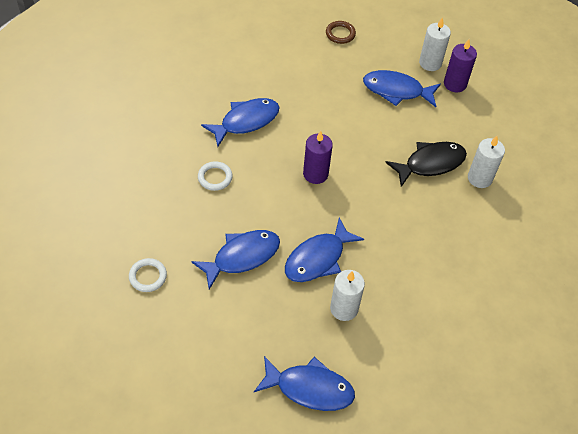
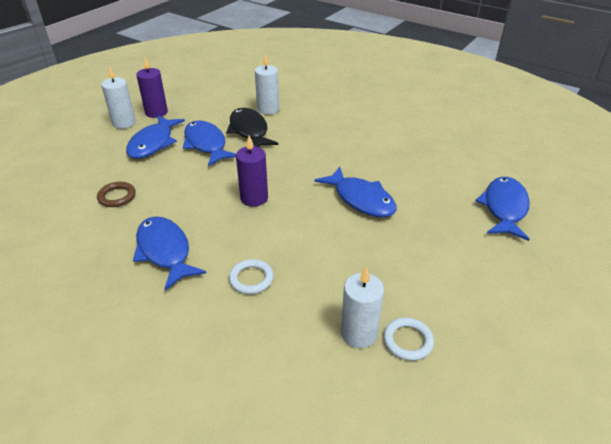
camera: 85 degrees left, 15 degrees down
blue fish [191,230,280,290] -> blue fish moved to [183,120,236,166]
brown ring [326,21,356,44] -> brown ring moved to [97,182,136,207]
white candle [330,270,365,321] -> white candle moved to [341,266,384,348]

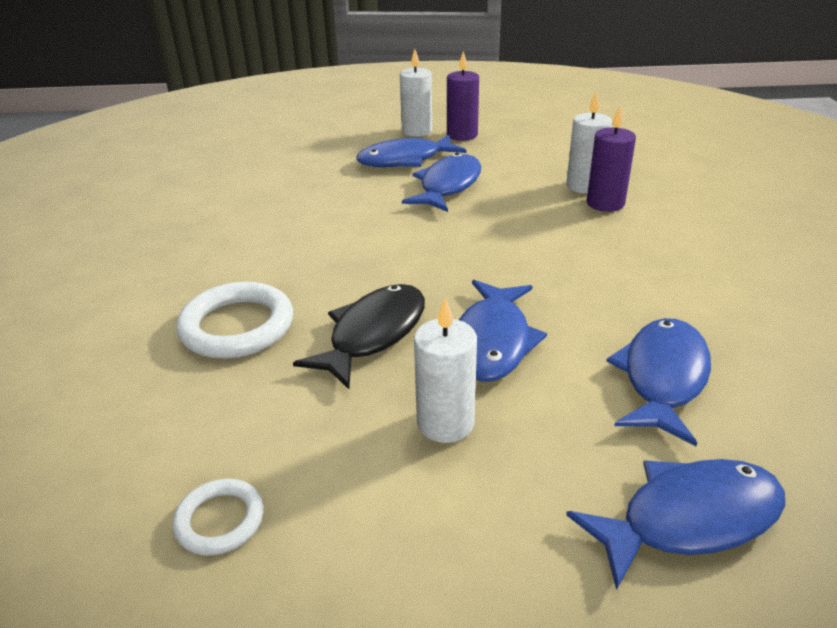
camera: 55 degrees right, 5 degrees down
brown ring [97,182,136,207] -> none
blue fish [133,216,206,290] -> blue fish moved to [606,318,711,446]
black fish [226,108,278,147] -> black fish moved to [293,284,425,389]
white ring [229,259,273,294] -> white ring [177,282,293,359], size x1.76
purple candle [236,136,268,207] -> purple candle moved to [587,106,636,212]
white candle [341,266,384,348] -> white candle moved to [414,298,477,443]

